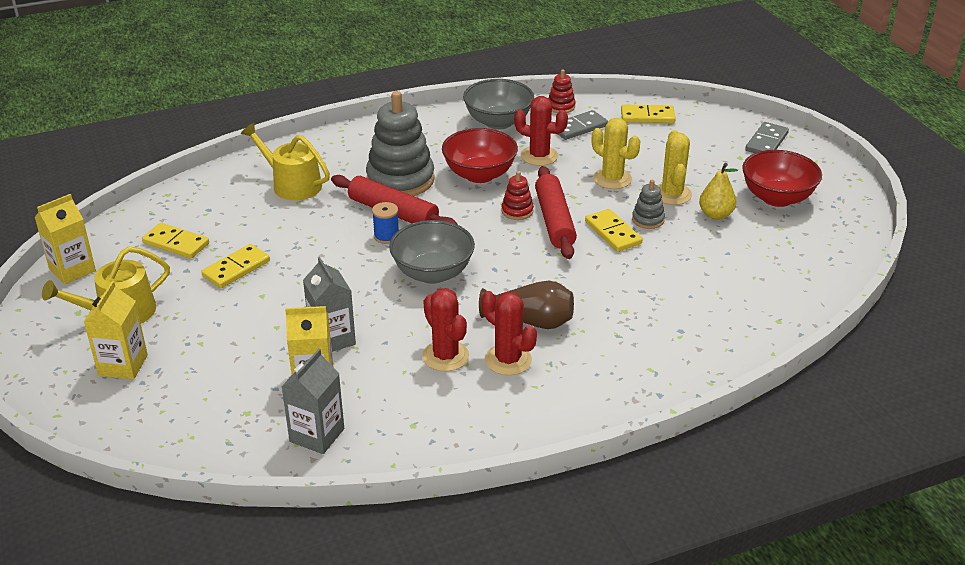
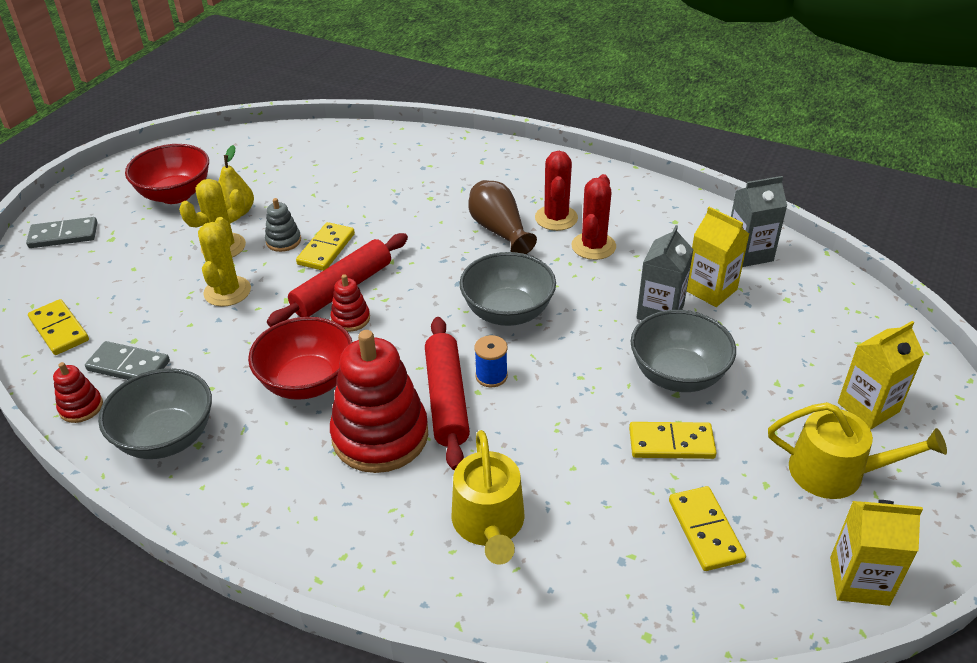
camera: 130 degrees left, 5 degrees up
grey stacking toy [366,91,435,196] -> red stacking toy [330,330,428,473]
red cactus [514,96,568,166] -> none
none -> grey bowl [630,310,736,392]

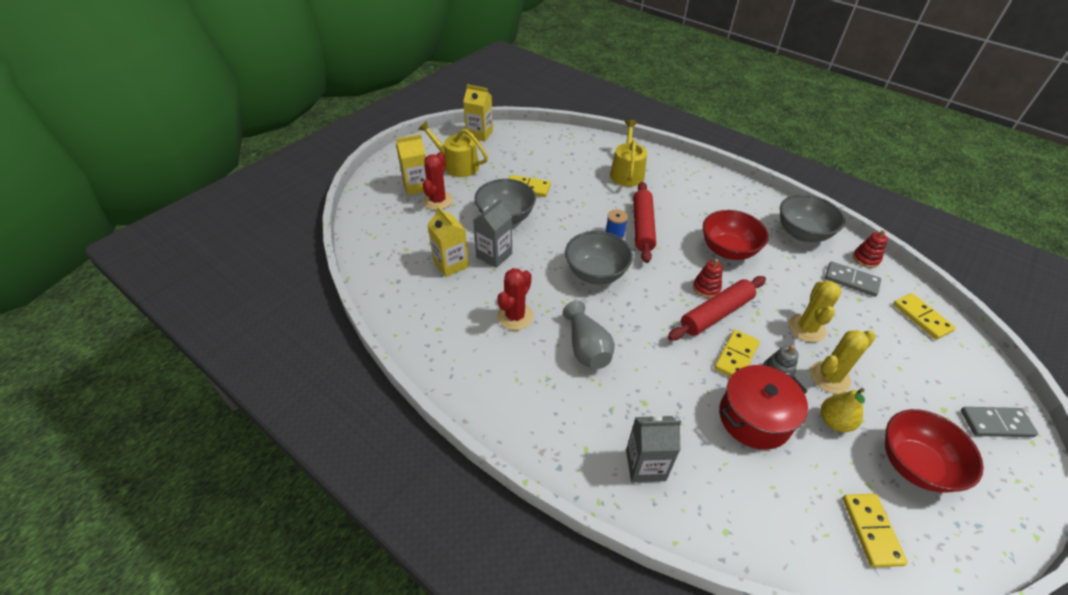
camera: 170 degrees left, 5 degrees up
red stacking toy [330,330,428,473] -> none
brown vase [468,180,537,254] -> grey vase [563,301,615,369]
red cactus [535,151,578,231] -> red cactus moved to [423,152,453,210]
yellow domino [669,486,746,571] -> yellow domino moved to [843,494,908,567]
grey carton [731,176,787,267] -> grey carton moved to [626,415,681,482]
none -> red pot [719,365,808,450]

